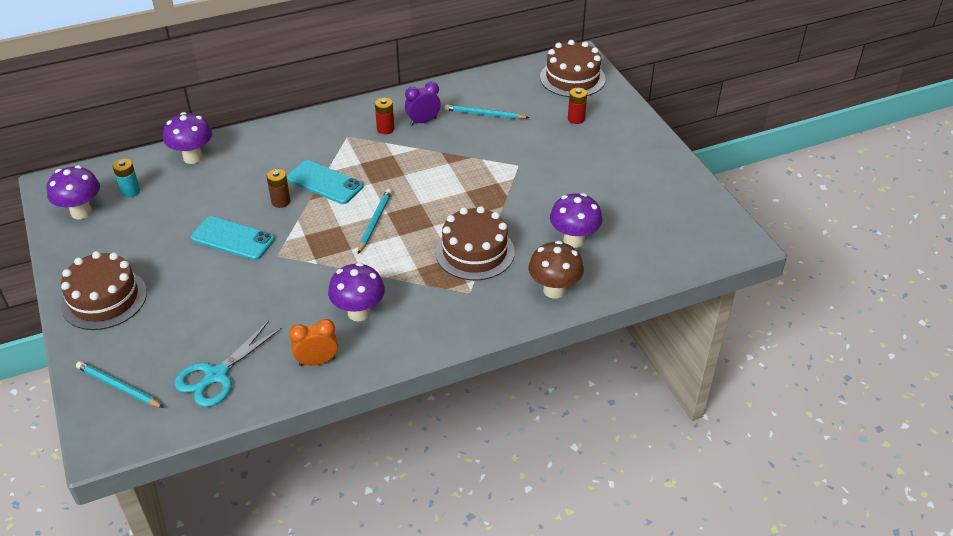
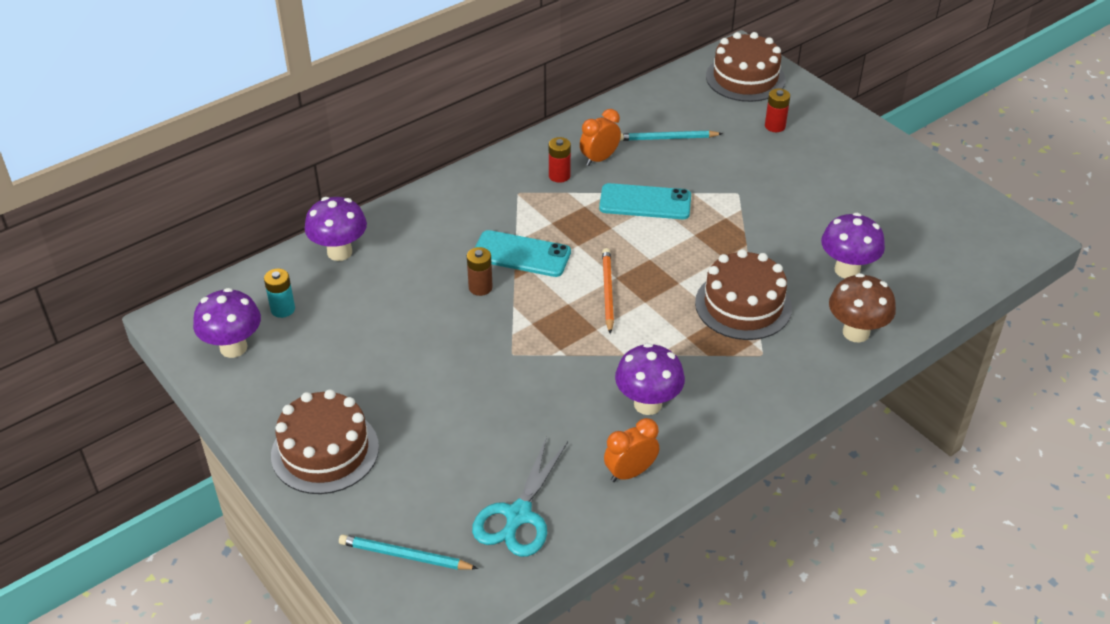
camera: 15 degrees left, 0 degrees up
turquoise phone [191,216,275,260] -> turquoise phone moved to [599,183,691,219]
turquoise pencil [358,189,392,254] -> orange pencil [602,248,614,334]
purple clock [405,82,441,125] -> orange clock [580,109,621,166]

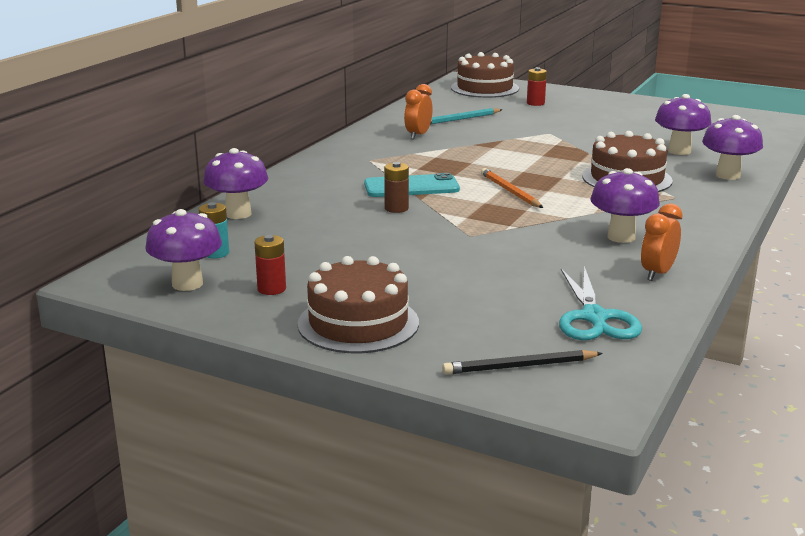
camera: 25 degrees left, 20 degrees down
turquoise pencil [339,535,478,570] -> black pencil [442,350,603,375]
red battery [549,137,571,183] -> red battery moved to [254,235,286,295]
turquoise phone [599,183,691,219] -> none
brown mushroom [829,273,896,342] -> purple mushroom [702,115,763,180]

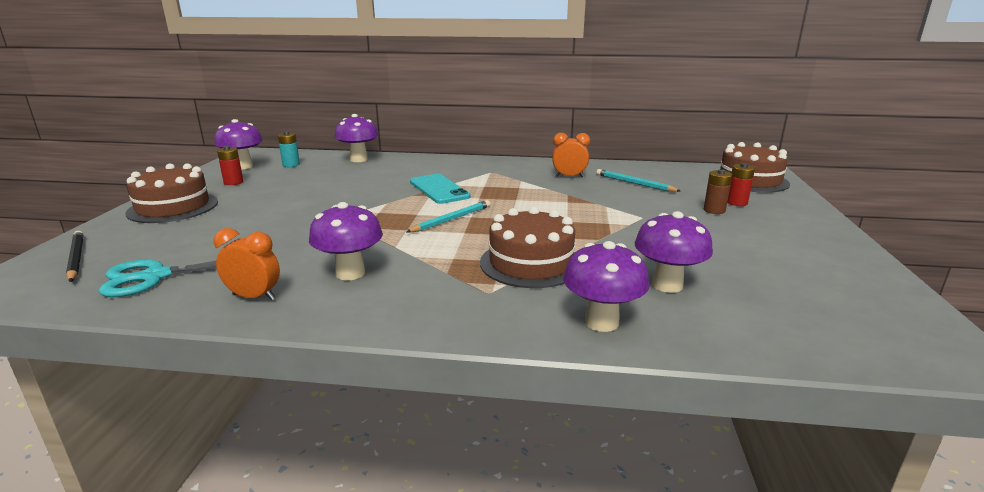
camera: 70 degrees right, 0 degrees up
brown battery [384,162,409,213] -> brown battery moved to [704,169,732,214]
orange pencil [481,168,543,208] -> turquoise pencil [406,200,490,232]

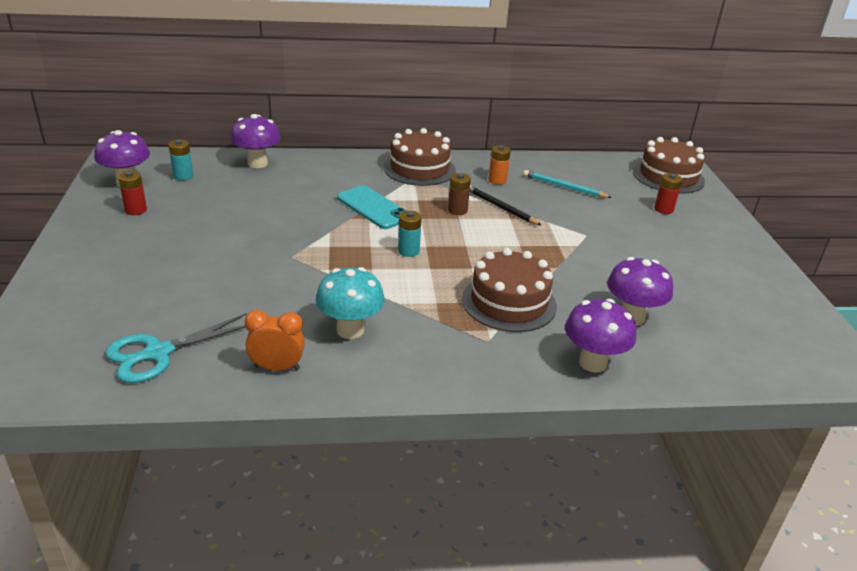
camera: 15 degrees left, 10 degrees up
black pencil [66,231,83,282] -> black pencil moved to [470,185,541,225]
brown cake [126,163,218,223] -> brown cake moved to [384,128,456,186]
purple mushroom [309,202,383,280] -> turquoise mushroom [316,267,385,339]
turquoise pencil [406,200,490,232] -> turquoise battery [398,211,422,257]
orange clock [552,133,590,177] -> orange battery [488,145,511,185]
brown battery [704,169,732,214] -> brown battery moved to [448,173,471,215]

